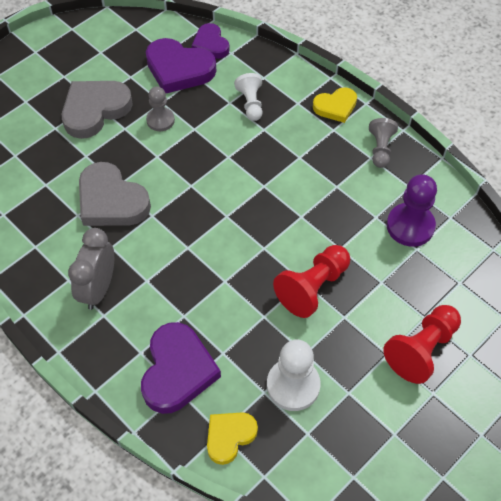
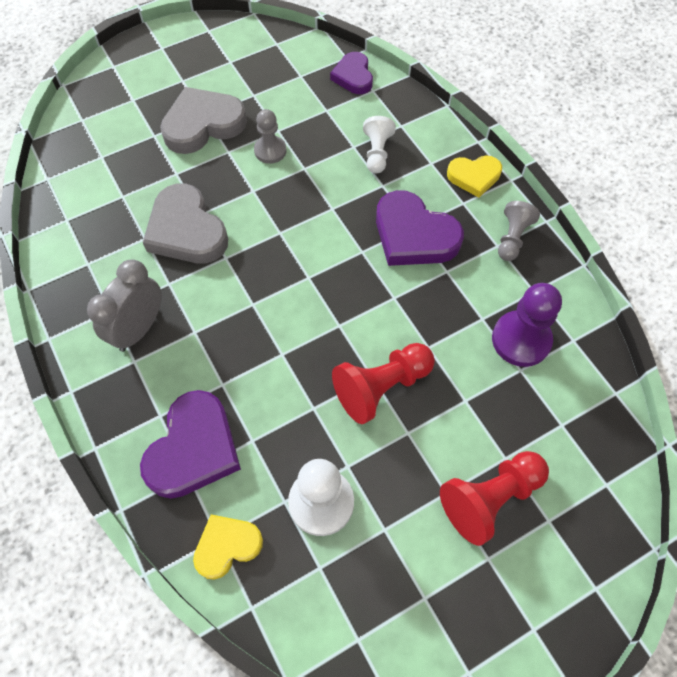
camera: 15 degrees right, 5 degrees up
purple heart [146,38,216,93] -> purple heart moved to [376,190,464,266]

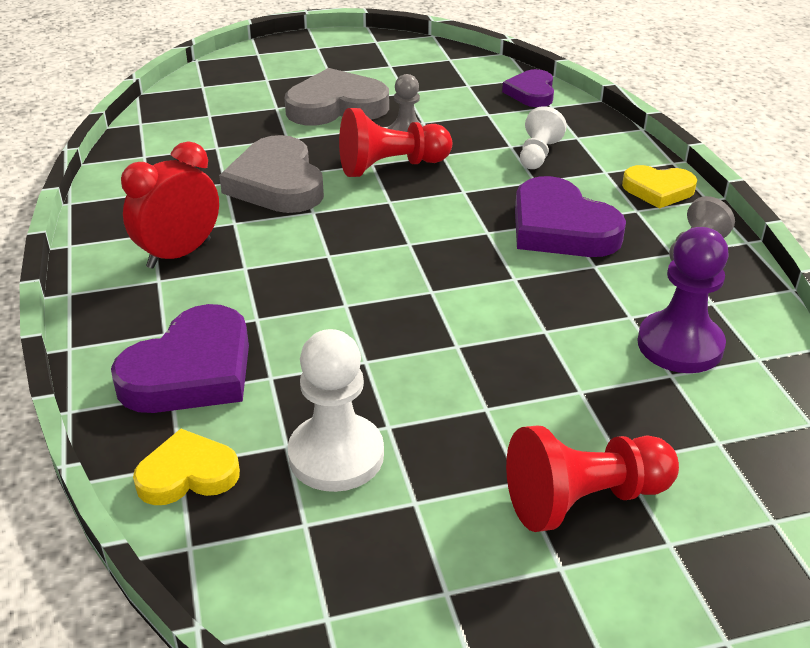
camera: 15 degrees right, 25 degrees down
grey clock [87,260,162,352] -> red clock [121,141,219,269]
red pawn [332,343,435,424] -> red pawn moved to [339,108,452,177]

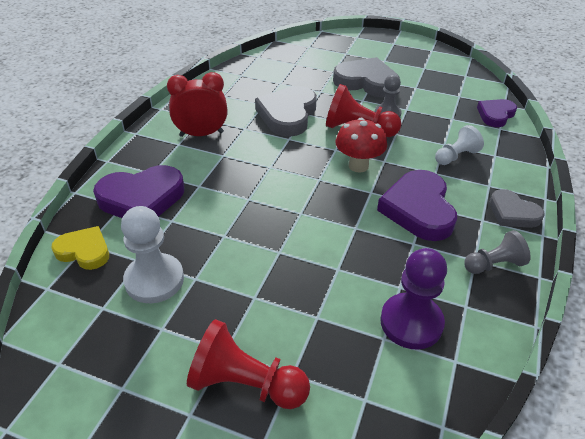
camera: 35 degrees right, 5 degrees up
yellow heart [622,165,697,209] -> grey heart [490,189,545,228]
none -> red mushroom [336,118,387,173]

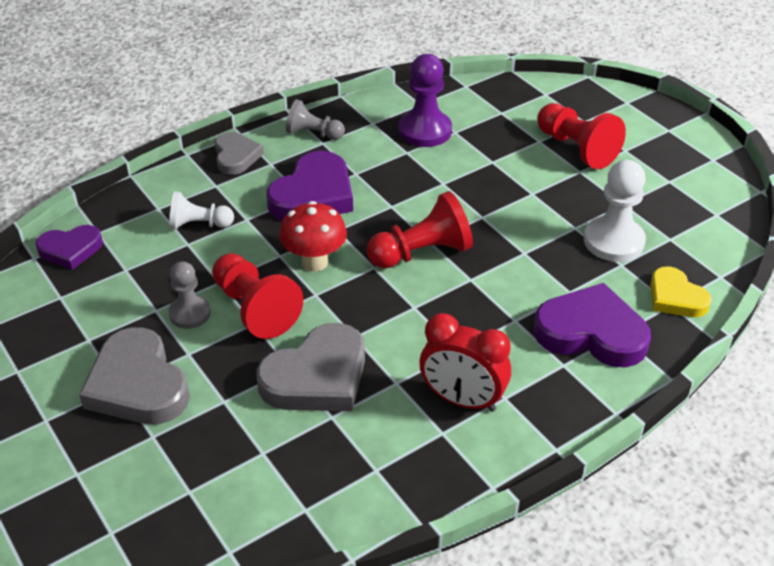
camera: 145 degrees left, 0 degrees up
none -> red pawn [367,191,473,268]

